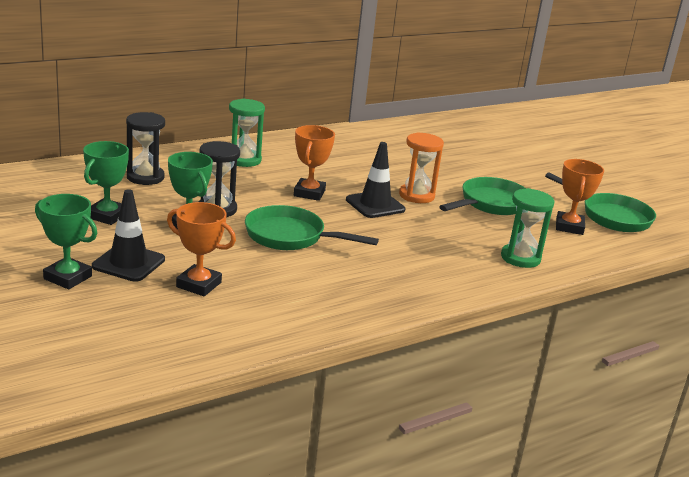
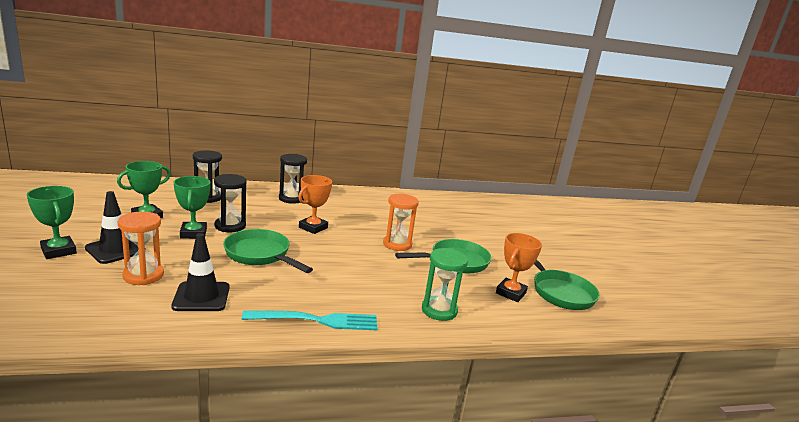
camera: 20 degrees right, 5 degrees down
orange trophy [167,202,236,296] -> orange hourglass [117,212,164,285]
green hourglass [229,99,265,167] -> black hourglass [279,154,307,204]
black traffic cone [346,142,406,218] -> black traffic cone moved to [171,233,230,311]
none -> turquoise fork [241,310,378,330]

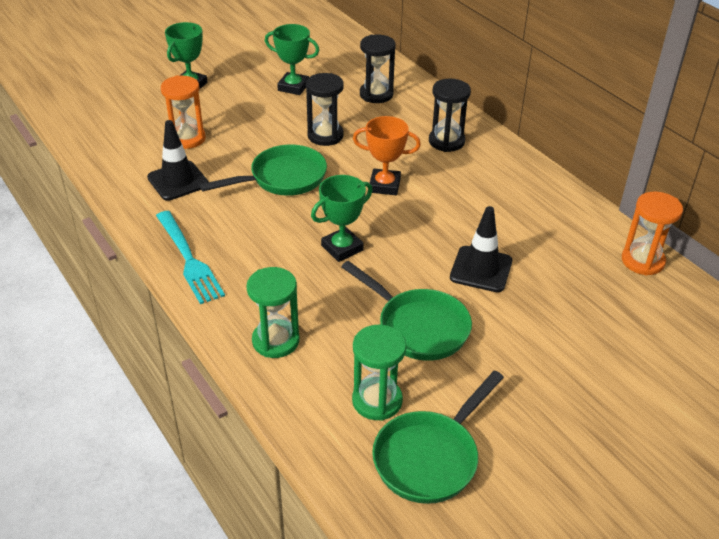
camera: 70 degrees right, 20 degrees up
black traffic cone [85,191,146,264] -> black traffic cone moved to [450,206,512,292]
green trophy [174,176,210,239] -> green trophy moved to [311,175,373,262]
green pan [223,229,313,273] -> green pan turned 45 degrees clockwise [200,145,327,196]
orange hourglass [383,193,419,251] -> orange hourglass moved to [622,192,683,276]
orange trophy [496,233,542,302] -> green hourglass [352,325,406,421]

